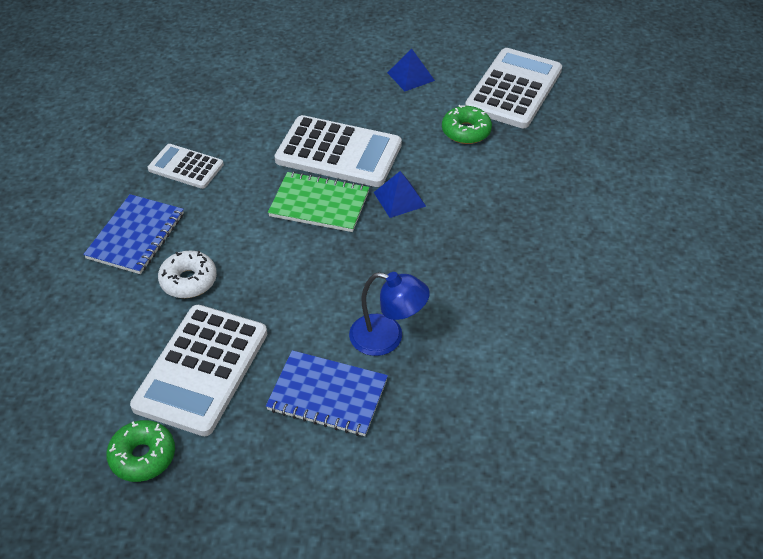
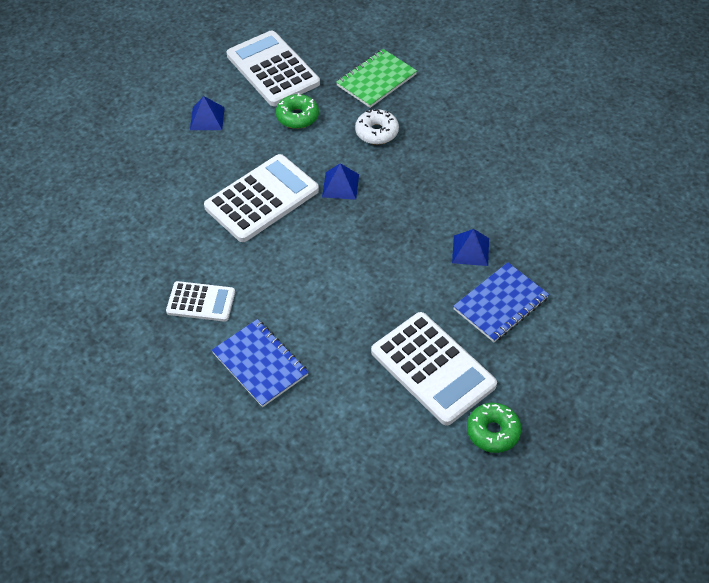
camera: 60 degrees left, 5 degrees up
white calculator [148,144,224,189] -> white calculator turned 135 degrees counterclockwise [166,281,235,322]
white donut [158,250,217,298] -> white donut moved to [355,109,399,145]
green notebook [268,172,369,232] -> green notebook moved to [336,49,417,108]
blue lamp [349,272,430,356] -> blue pyramid [452,229,489,266]

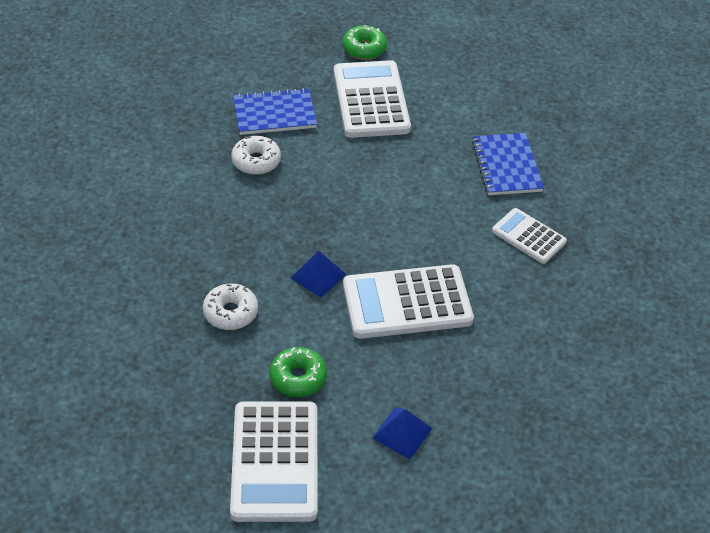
camera: 150 degrees left, 5 degrees down
green notebook [336,49,417,108] -> none
blue pyramid [452,229,489,266] -> white donut [231,136,281,175]

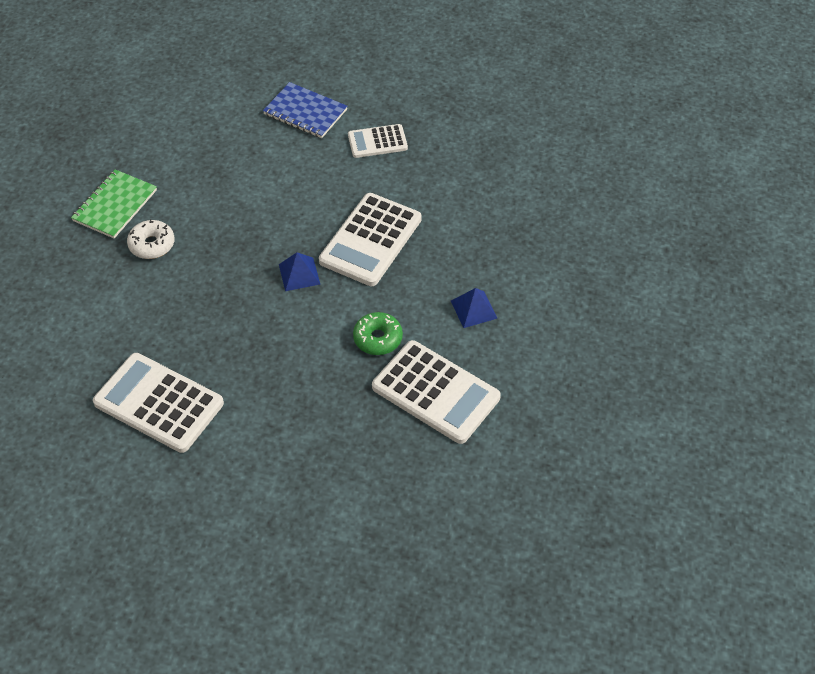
camera: 50 degrees left, 5 degrees up
white donut [203,283,258,330] -> none
blue notebook [233,88,317,135] -> green notebook [71,169,157,239]
white calculator [334,60,411,138] -> white calculator moved to [93,353,224,453]
green donut [342,25,387,60] -> none

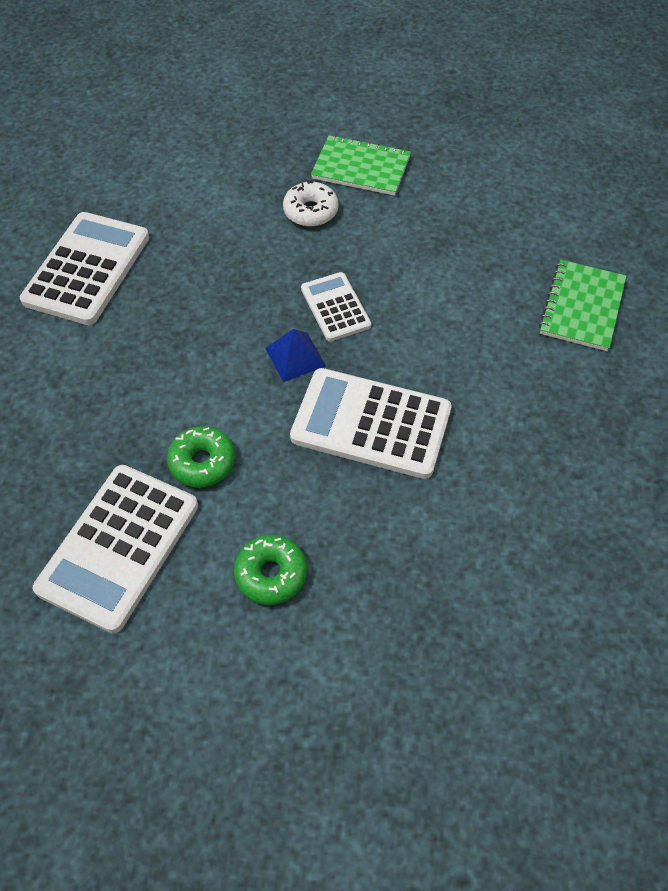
camera: 80 degrees right, 5 degrees up
blue notebook [263,82,348,138] -> green notebook [539,260,626,351]
white calculator [348,124,408,158] -> white calculator moved to [301,272,371,341]
blue pyramid [451,288,498,328] -> green donut [234,535,307,605]

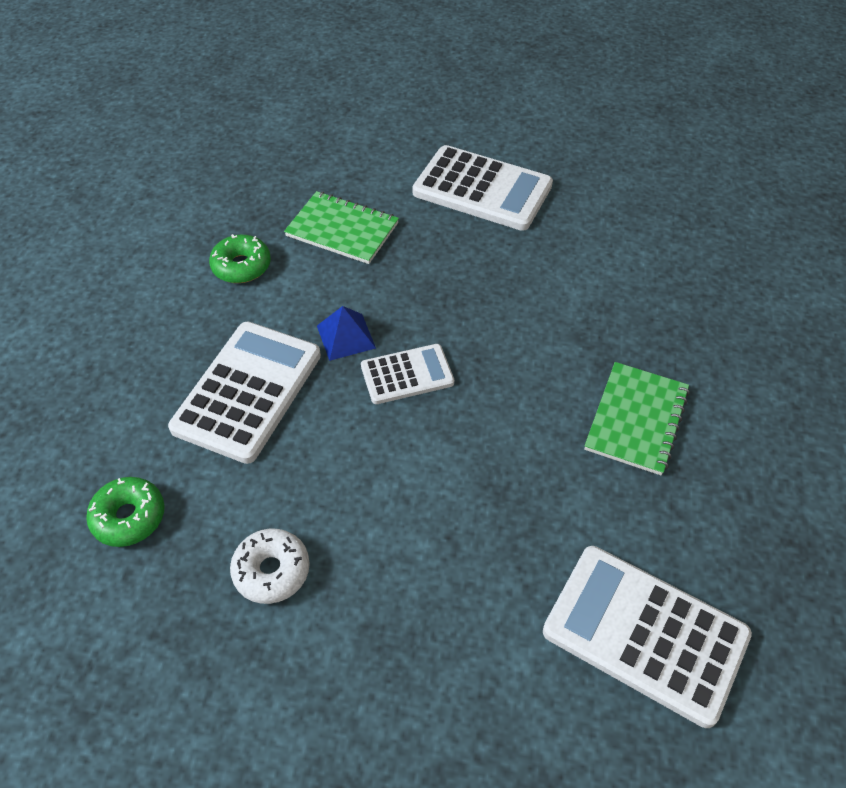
camera: 95 degrees right, 5 degrees down
white calculator [33,465,198,633] -> white calculator moved to [543,546,752,728]
green donut [234,535,307,605] -> green donut moved to [86,477,165,547]
white donut [283,180,338,227] -> white donut moved to [230,529,310,604]
green notebook [539,260,626,351] -> green notebook moved to [284,191,399,264]

